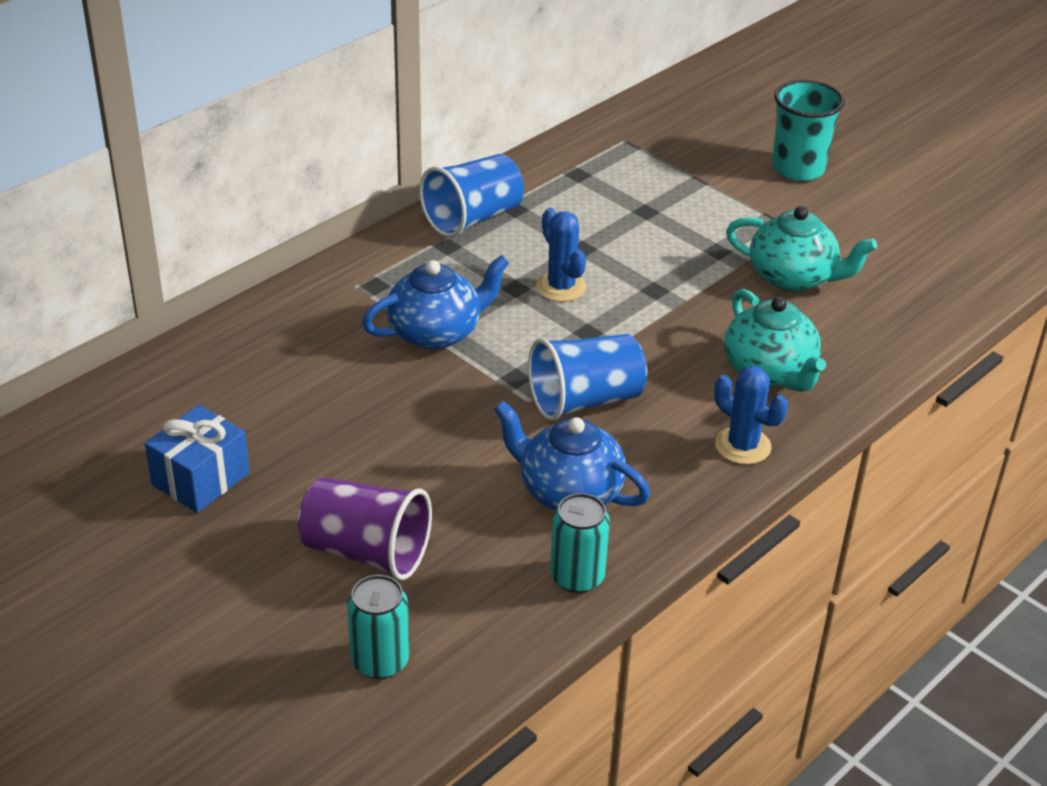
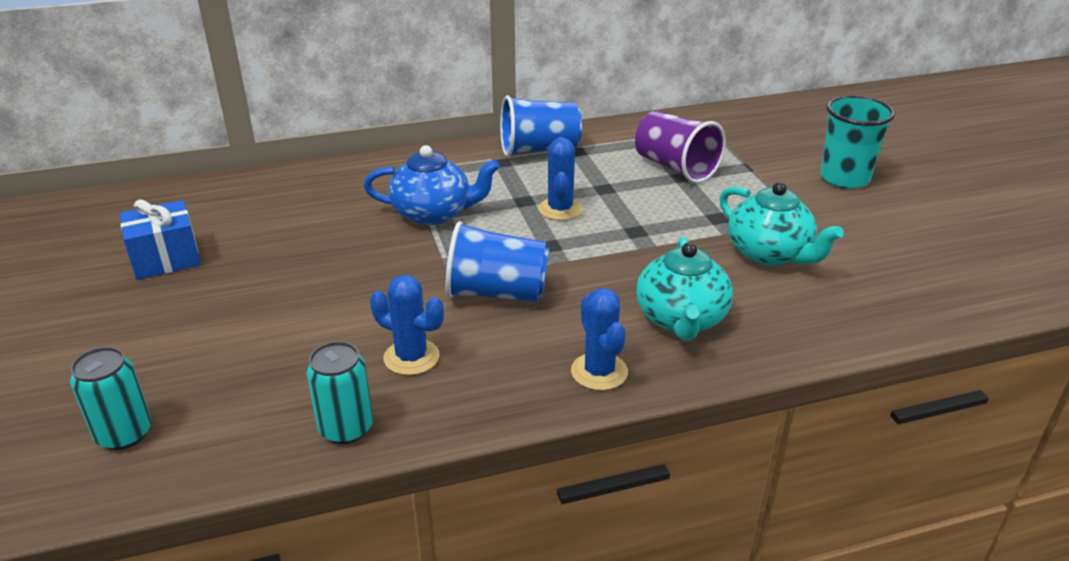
camera: 30 degrees right, 5 degrees down
purple cup [298,477,432,580] -> purple cup moved to [635,111,726,183]
blue teapot [494,401,650,511] -> blue cactus [370,275,444,375]

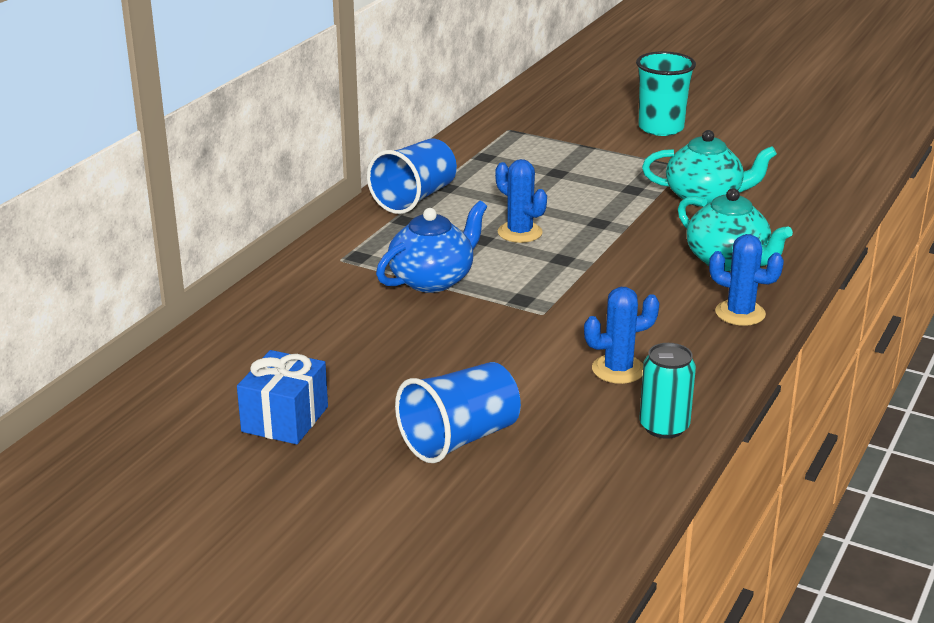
camera: 45 degrees left, 5 degrees down
turquoise can [70,347,151,450] -> none
blue cup [445,221,549,302] -> blue cup moved to [395,362,521,463]
purple cup [635,111,726,183] -> none

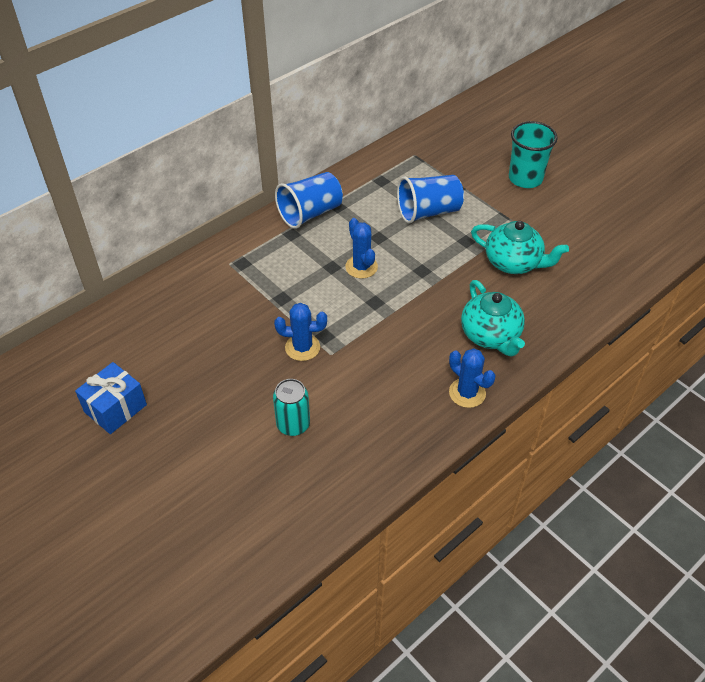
camera: 20 degrees right, 20 degrees up
blue teapot [376,201,487,293] -> none
blue cup [395,362,521,463] -> blue cup moved to [397,175,464,224]
blue cactus [584,287,660,384] -> blue cactus moved to [274,303,327,361]
turquoise can [639,343,696,439] -> turquoise can moved to [273,379,310,436]

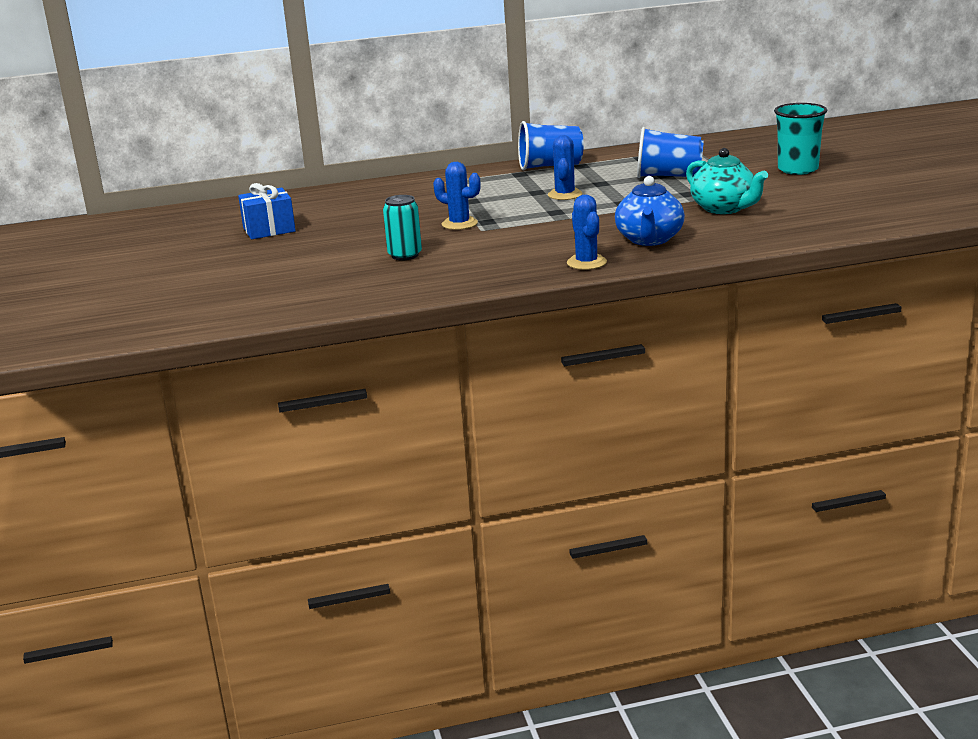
camera: 30 degrees right, 25 degrees down
turquoise teapot [461,280,525,357] -> blue teapot [615,176,685,246]

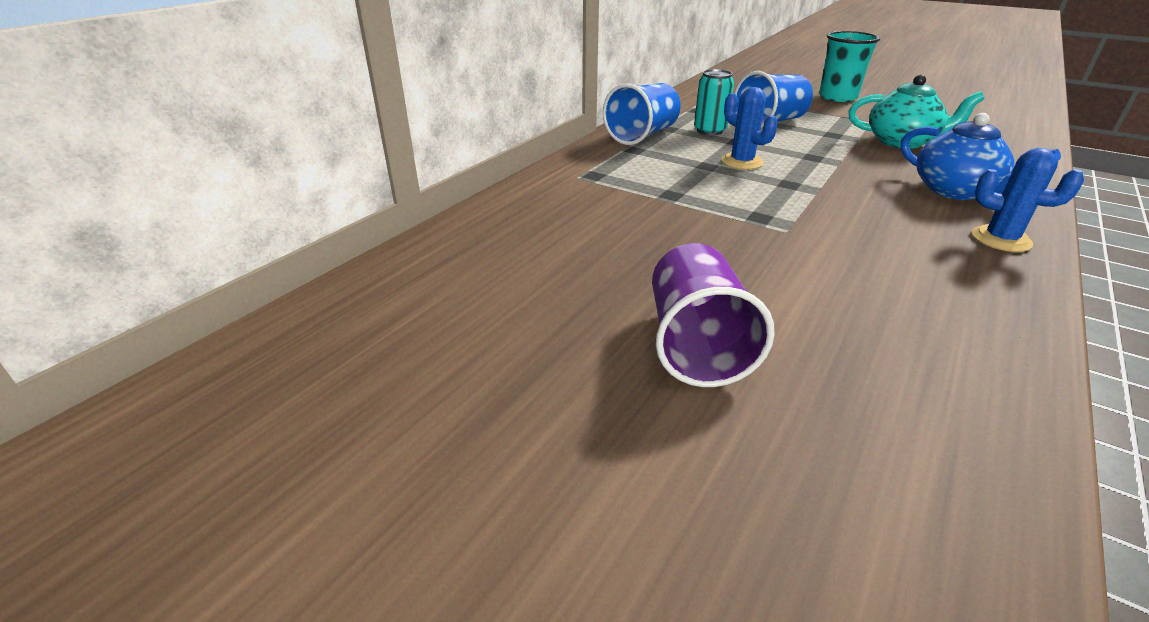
camera: 45 degrees left, 10 degrees up
blue gift [238,183,296,239] -> none
turquoise can [383,195,422,260] -> turquoise can moved to [694,69,734,135]
blue cactus [433,162,480,230] -> none
none -> purple cup [652,243,775,387]

